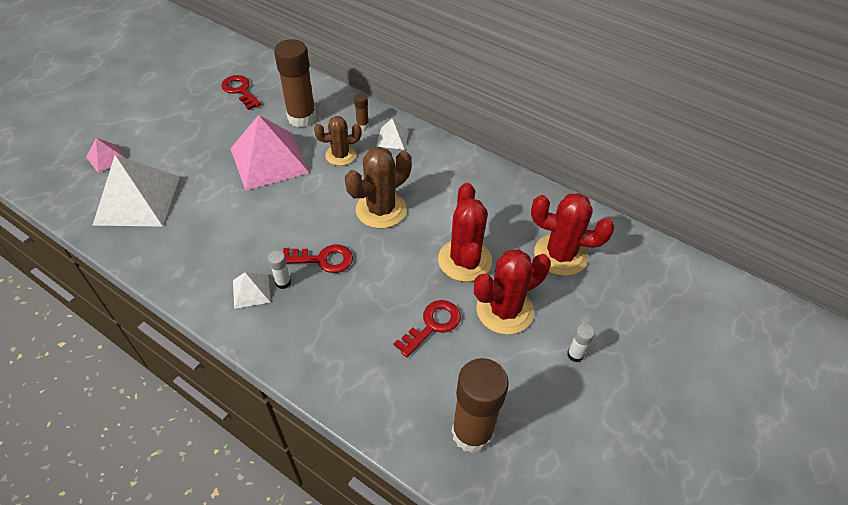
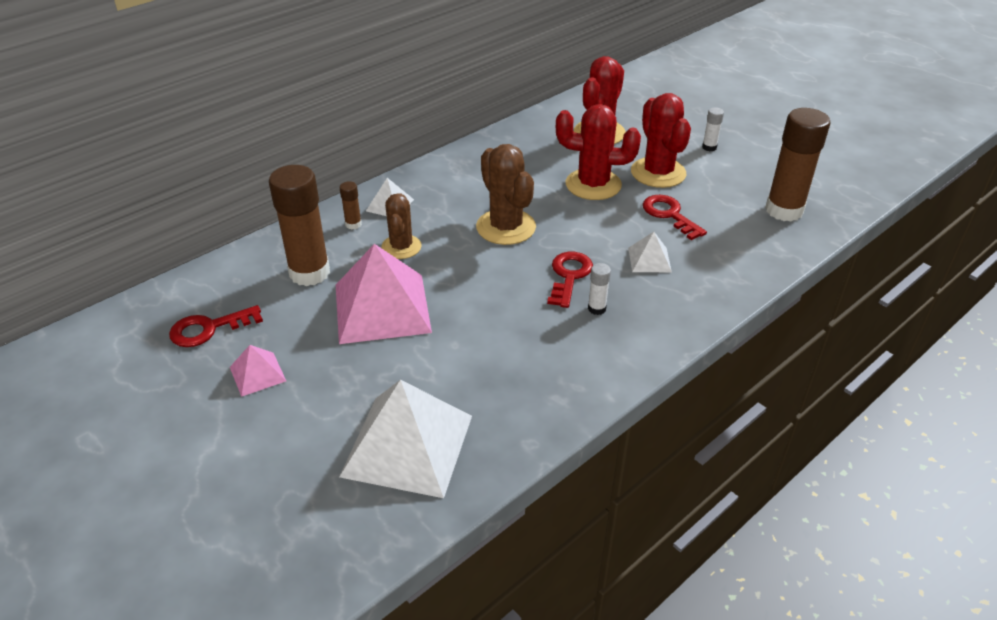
camera: 75 degrees left, 10 degrees down
pink pyramid [86,138,126,173] -> pink pyramid moved to [230,345,286,397]
white pyramid [233,272,271,309] -> white pyramid moved to [628,232,672,272]

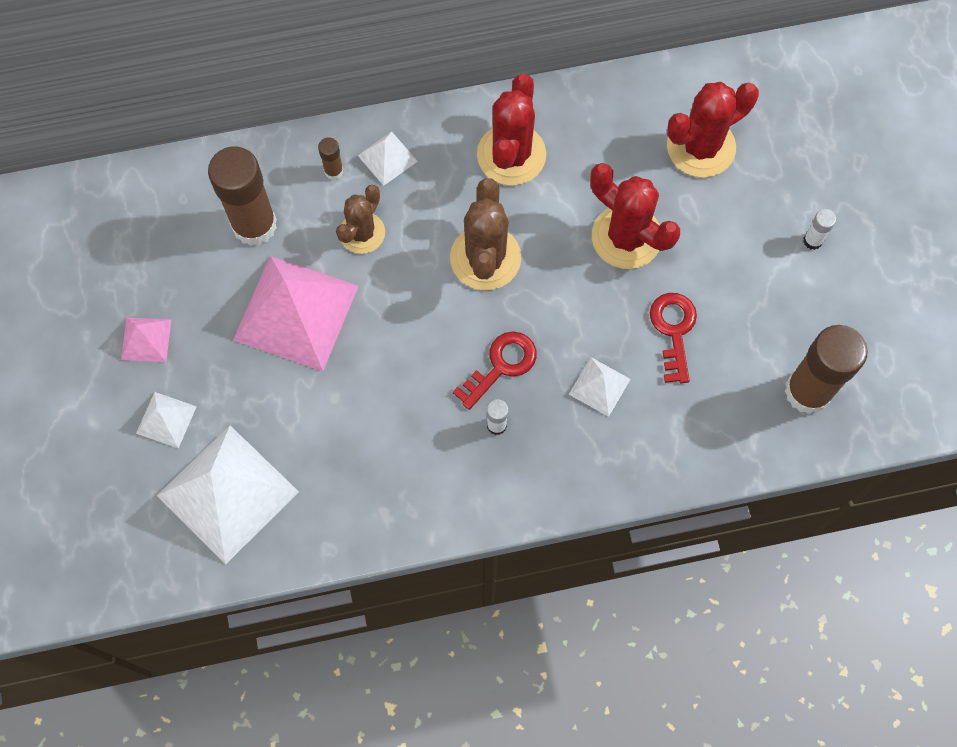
camera: 30 degrees right, 30 degrees up
red key [169,305,263,347] -> none
red cactus [631,93,691,188] -> red cactus moved to [477,74,546,186]
none -> white pyramid [136,392,197,448]

